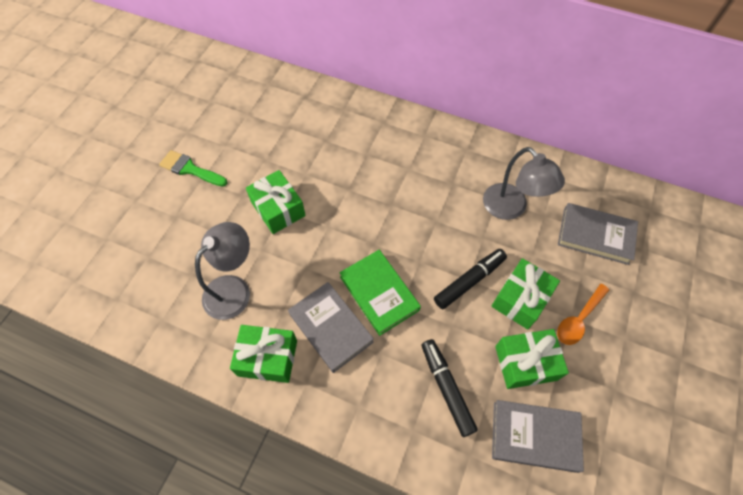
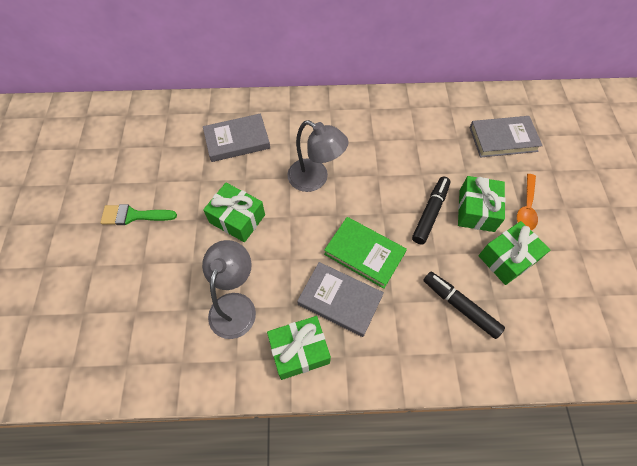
camera: 25 degrees left, 0 degrees up
grey lamp [483,147,565,220] -> grey lamp moved to [287,120,348,192]
grey book [492,400,584,473] -> grey book moved to [203,113,270,162]

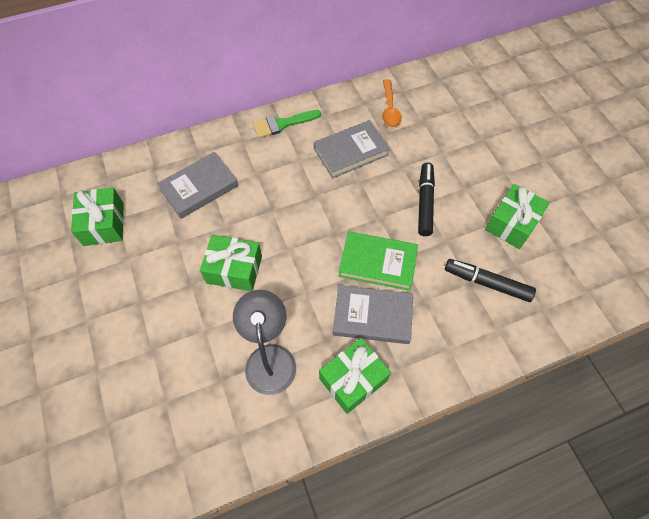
camera: 20 degrees left, 0 degrees up
green brush [100,204,177,225] -> green brush moved to [253,110,321,138]
grey lamp [287,120,348,192] -> none
green gift [458,176,506,232] -> green gift moved to [71,188,124,246]
grey book [469,116,543,158] -> grey book moved to [314,120,390,179]
orange spoon [517,174,538,230] -> orange spoon moved to [382,79,402,127]

